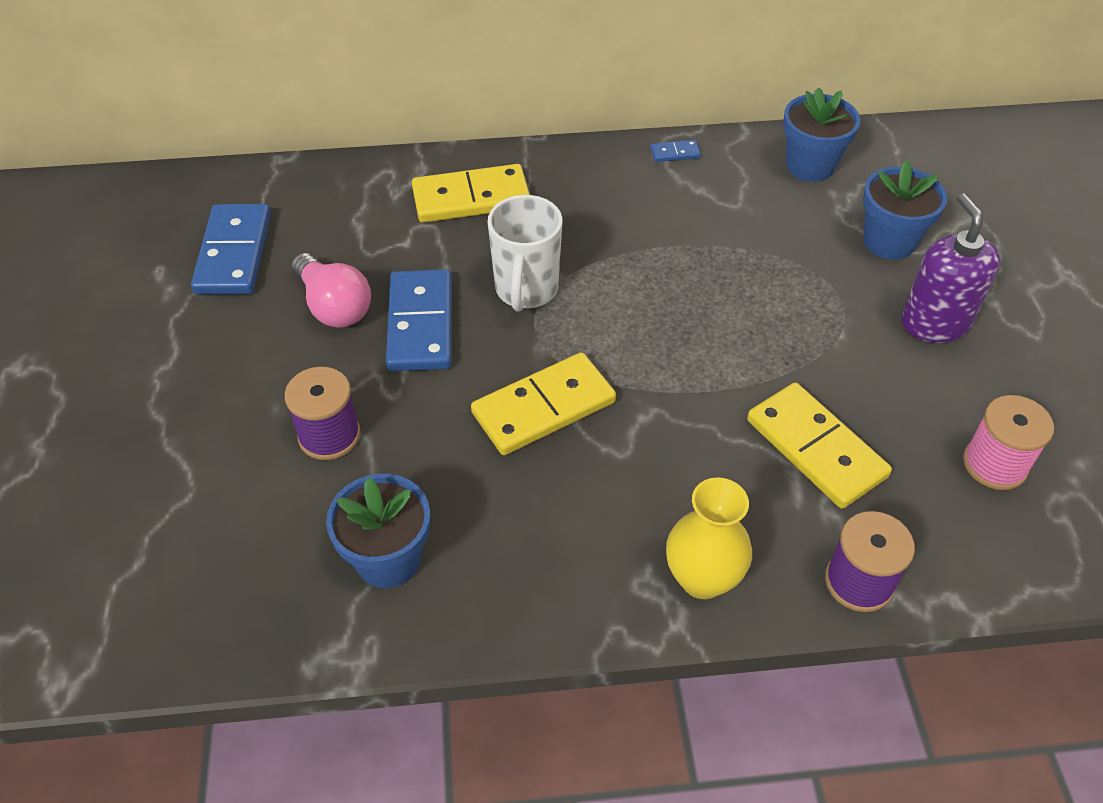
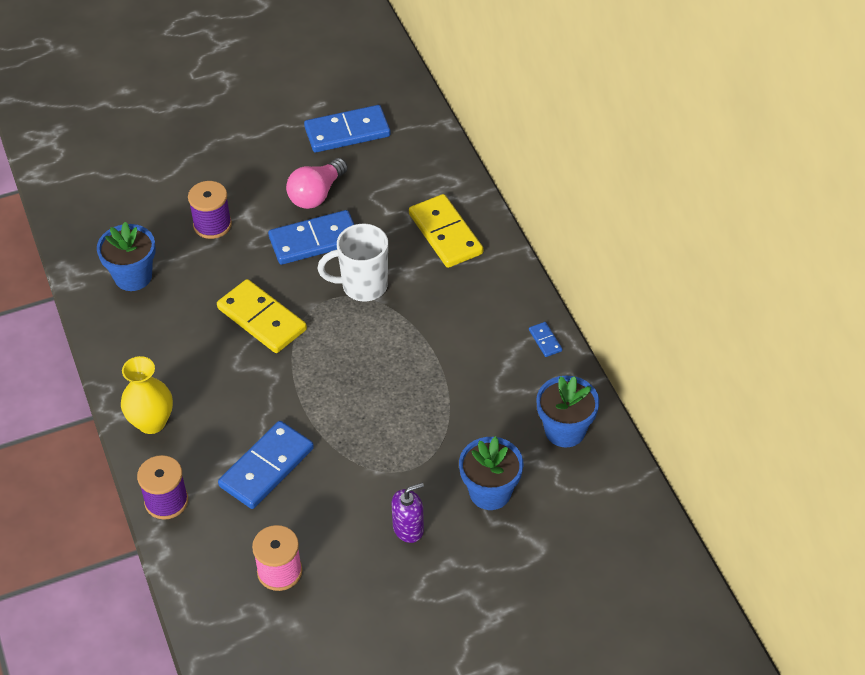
camera: 75 degrees right, 0 degrees up
yellow domino [747,382,892,509] -> blue domino [218,421,314,509]
purple soap dispenser [902,193,1000,343] -> purple soap dispenser [392,483,424,543], size x0.65

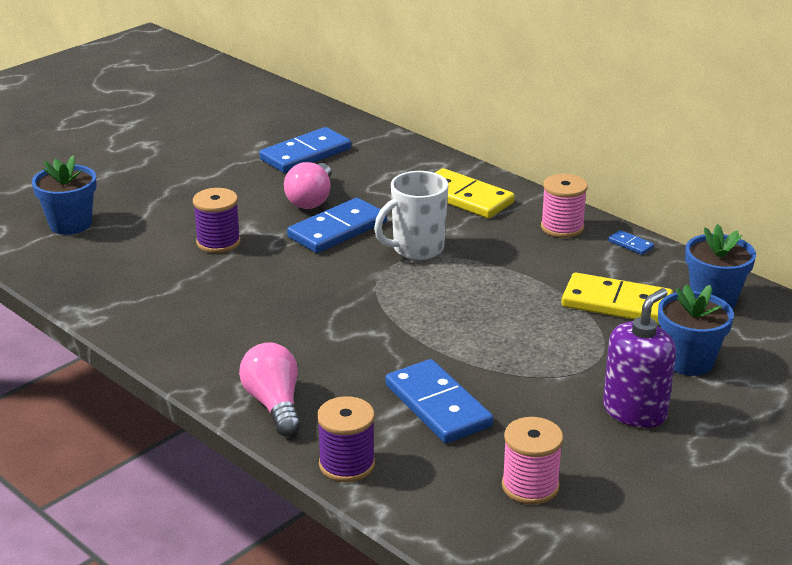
camera: 25 degrees left, 20 degrees down
blue flower pot [97,222,156,291] -> blue flower pot moved to [32,156,97,235]
yellow vase [121,356,173,434] -> pink light bulb [239,342,301,436]
yellow domino [217,279,307,353] -> yellow domino moved to [562,273,673,324]
blue domino [218,421,314,509] -> blue domino turned 45 degrees counterclockwise [385,359,493,444]
purple soap dispenser [392,483,424,543] -> purple soap dispenser [603,288,676,428], size x1.53
none -> pink spool [541,174,588,238]

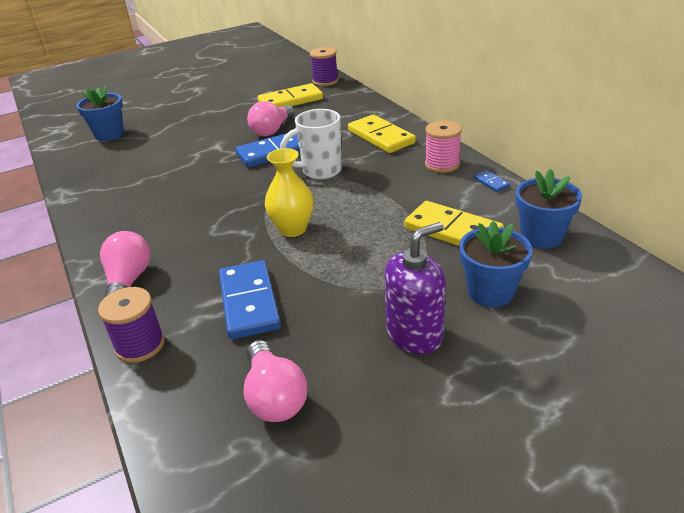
camera: 20 degrees right, 5 degrees up
purple spool [193,188,241,253] -> purple spool moved to [310,47,338,86]
blue domino [259,127,351,173] -> yellow domino [258,83,323,107]
pink spool [502,417,563,505] -> pink light bulb [243,340,308,422]
none -> yellow vase [265,148,314,237]

